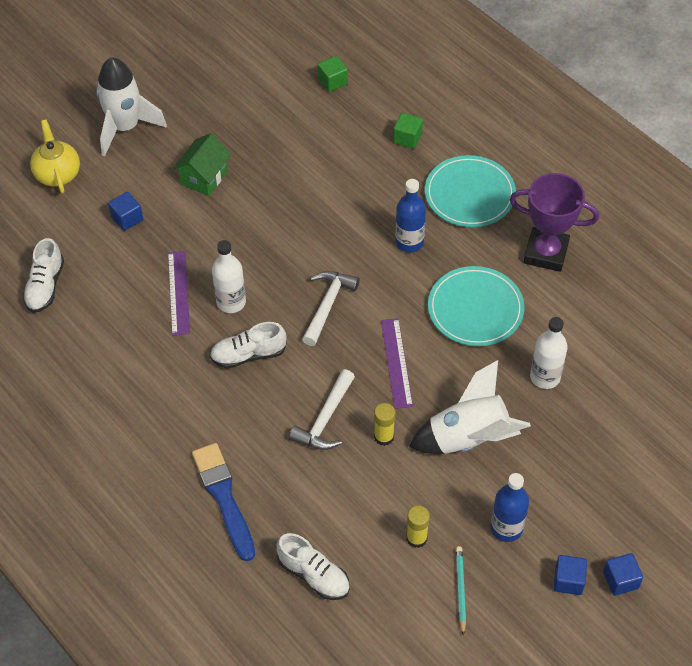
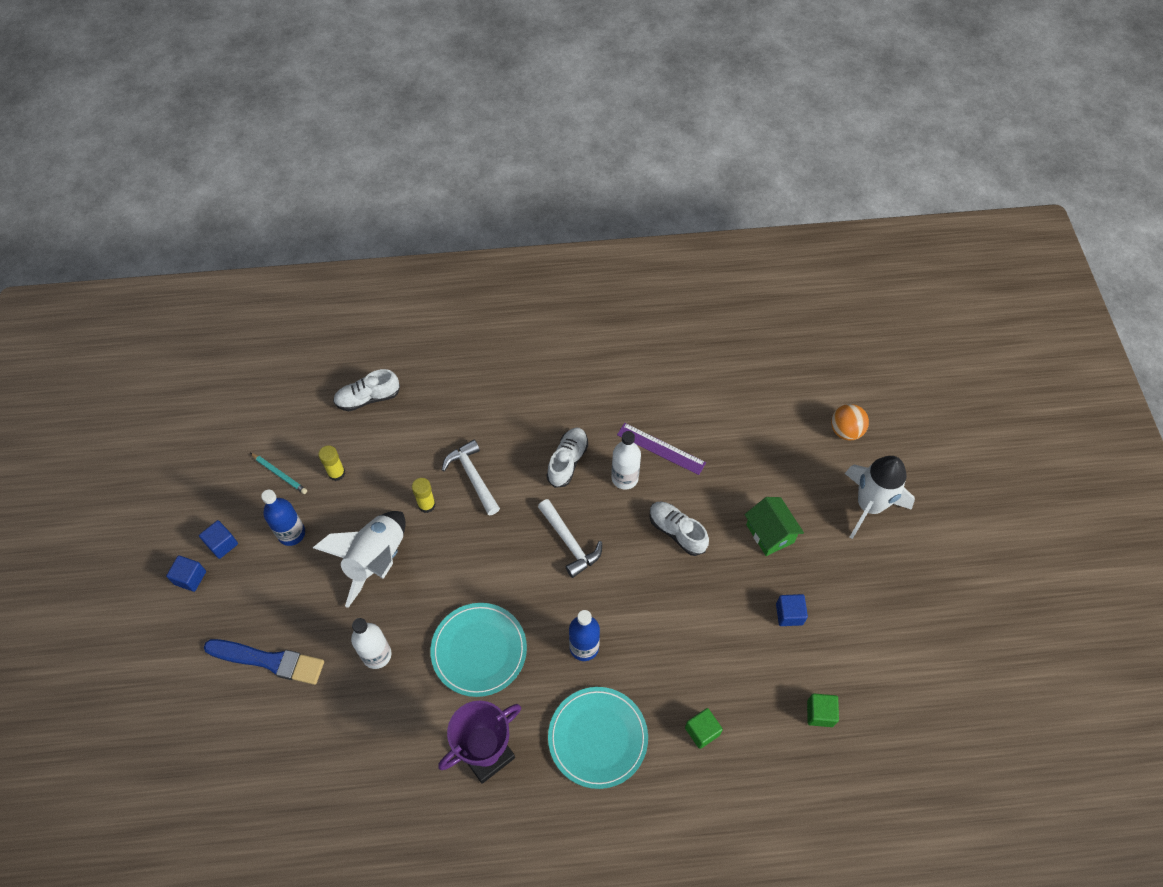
camera: 125 degrees right, 5 degrees up
white shoe [22,238,64,313] -> white shoe moved to [649,501,709,556]
yellow teapot [30,120,80,193] -> orange ball [831,404,869,441]
blue cube [108,192,143,231] -> blue cube moved to [776,594,808,626]
blue brush [192,443,255,561] -> blue brush moved to [204,639,324,685]
purple ruler [381,318,413,409] -> none

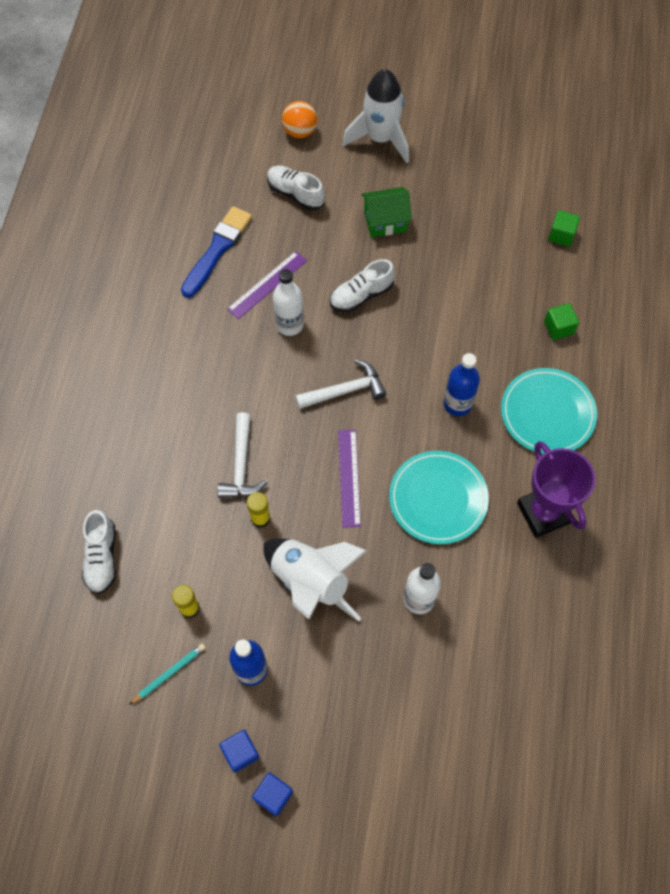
camera: 75 degrees left, 5 degrees up
blue brush [204,639,324,685] -> blue brush moved to [181,206,252,298]
white hammer [442,440,500,515] -> white hammer turned 75 degrees counterclockwise [217,412,268,498]
white shoe [547,428,588,488] -> white shoe moved to [267,166,325,210]
blue cube [776,594,808,626] -> none
none -> purple ruler [338,430,361,528]

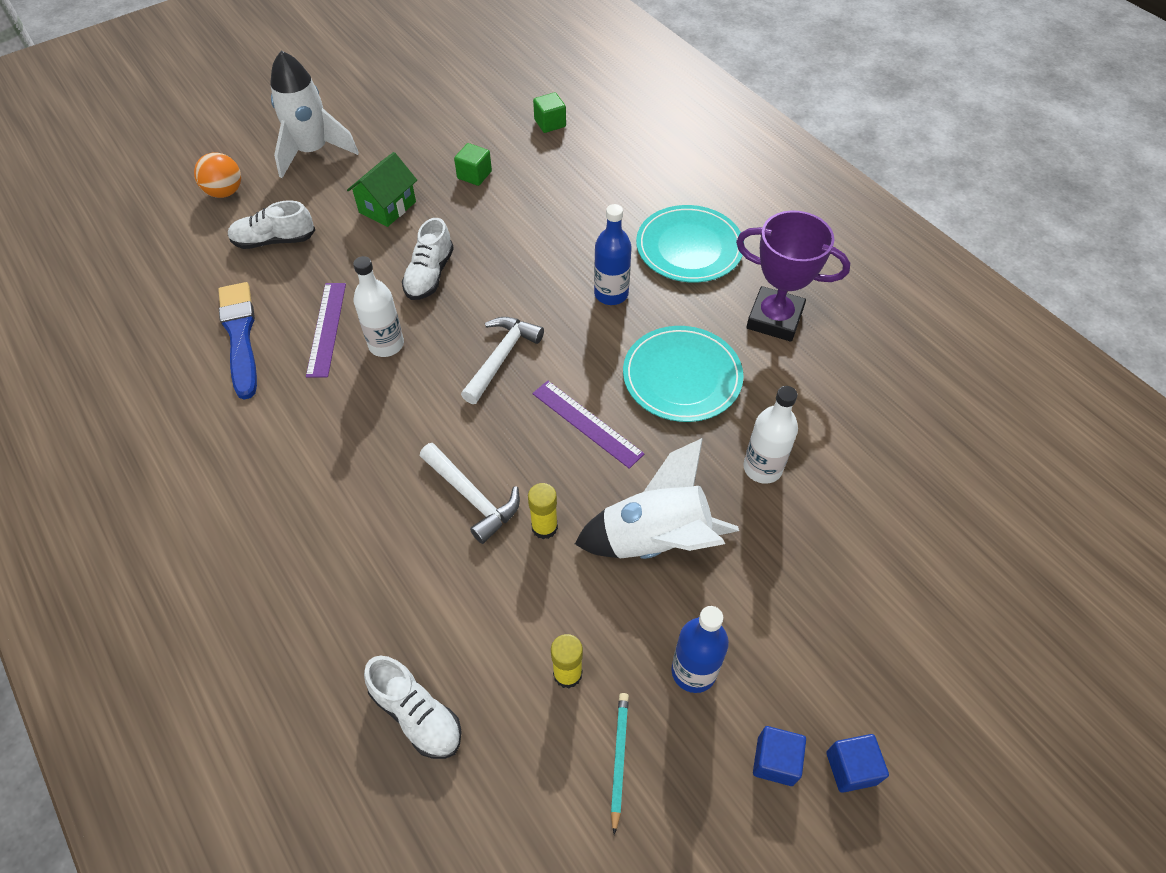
camera: 45 degrees left, 10 degrees down
green cube [544,303,579,340] -> green cube moved to [454,143,492,186]

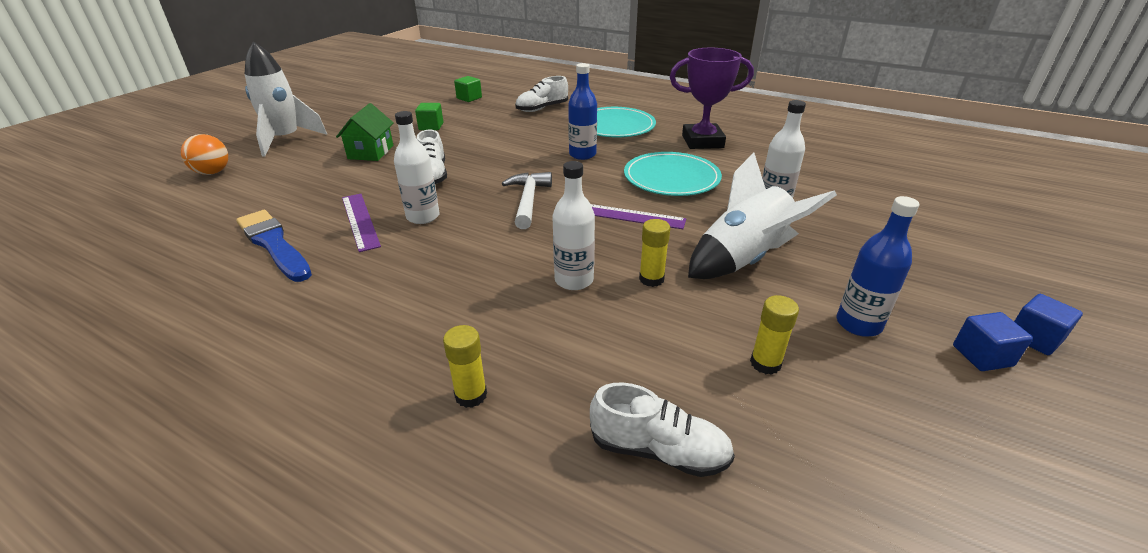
camera: 25 degrees left, 20 degrees down
white shoe [228,200,315,249] -> white shoe moved to [515,76,568,112]
white hammer [420,443,520,544] -> white bottle [552,161,595,290]
turquoise pencil [611,693,629,835] -> none
none -> yellow glue stick [443,325,487,408]

